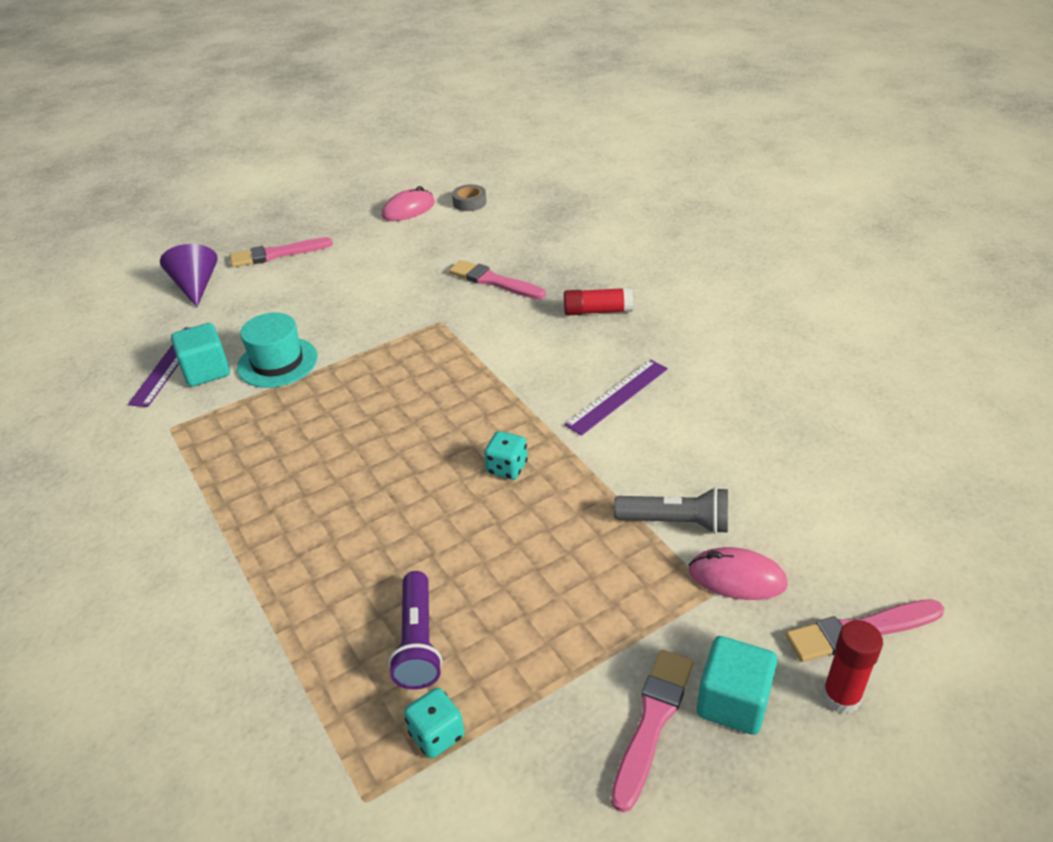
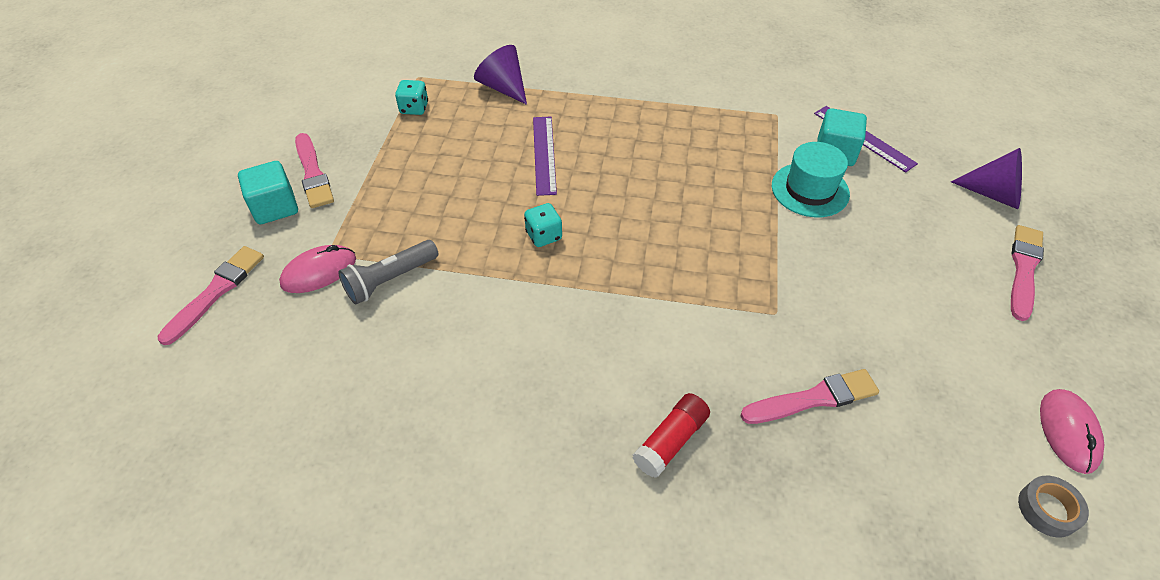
camera: 130 degrees right, 10 degrees up
purple flashlight [388,571,442,690] -> none
purple ruler [564,360,668,436] -> purple ruler moved to [533,117,557,196]
red glue stick [822,620,883,714] -> none
none -> purple cone [474,45,527,105]

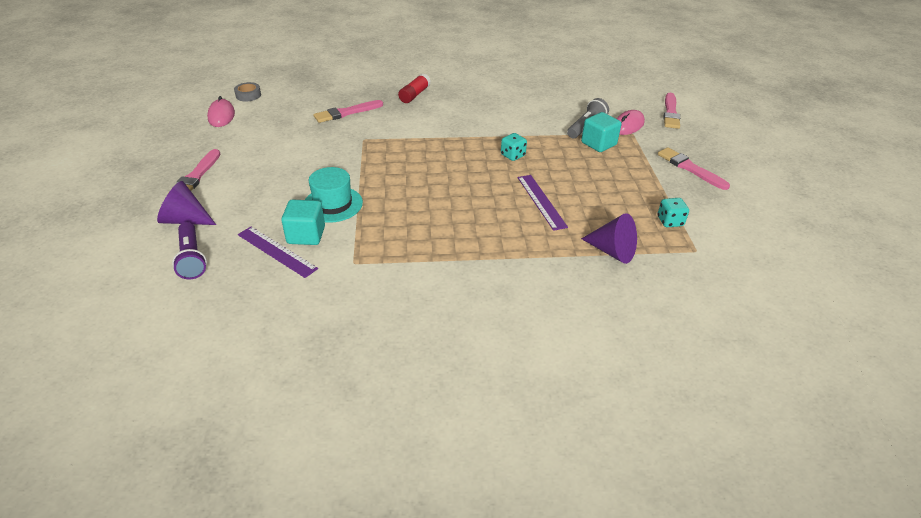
camera: 165 degrees right, 10 degrees down
turquoise cube [238,161,298,224] -> turquoise cube moved to [581,112,622,152]
none -> purple flashlight [172,222,207,279]

